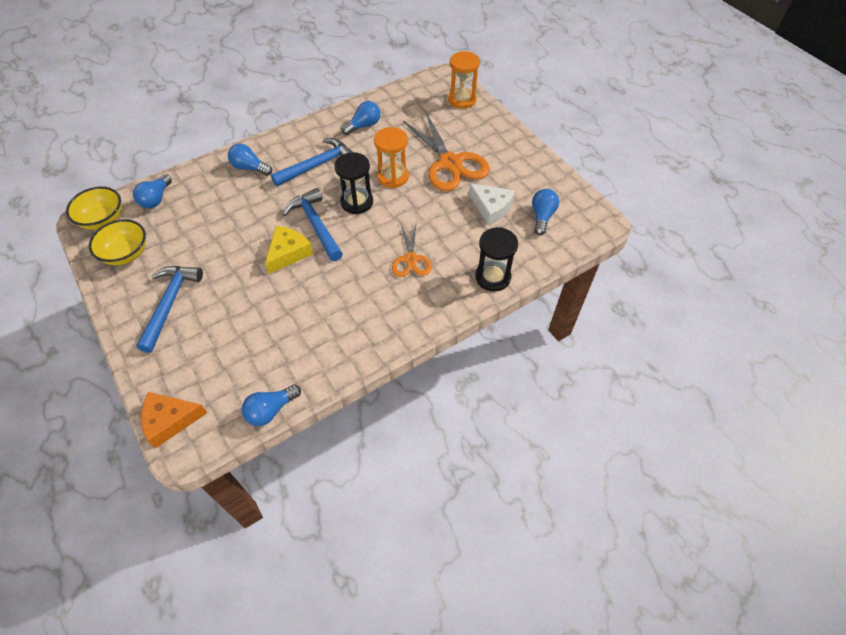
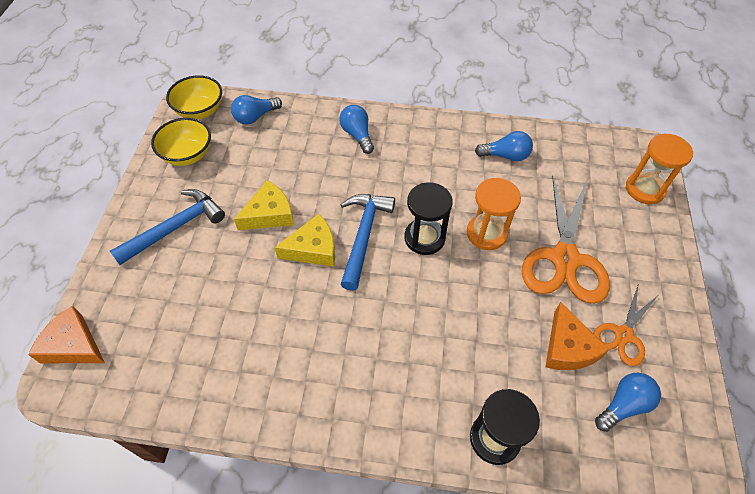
camera: 40 degrees right, 0 degrees up
blue light bulb [242,384,301,426] -> none
blue hammer [271,138,352,186] -> none
orange scissors [392,221,432,277] -> orange scissors moved to [593,284,658,366]
white cheese [469,183,515,225] -> orange cheese [546,302,610,370]
none -> yellow cheese [234,180,294,230]

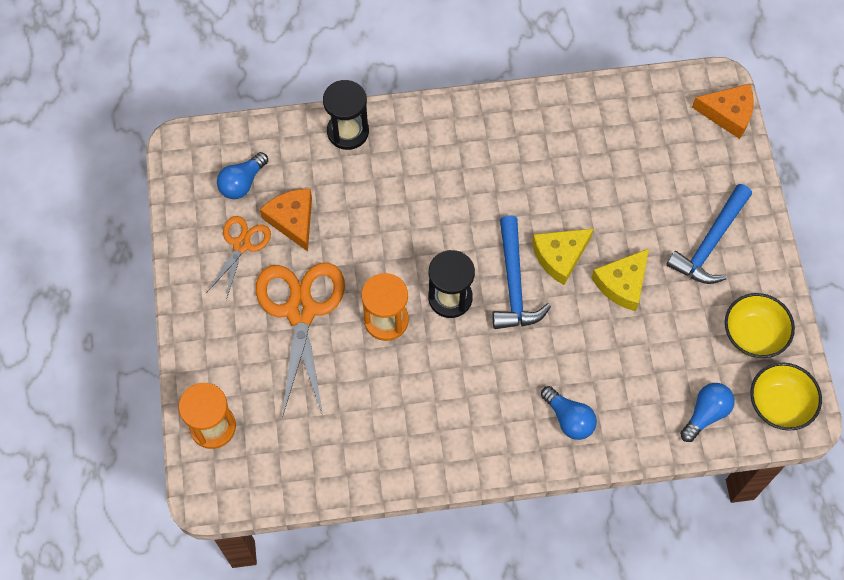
camera: 165 degrees right, 10 degrees up
blue light bulb [475,131,533,161] -> none

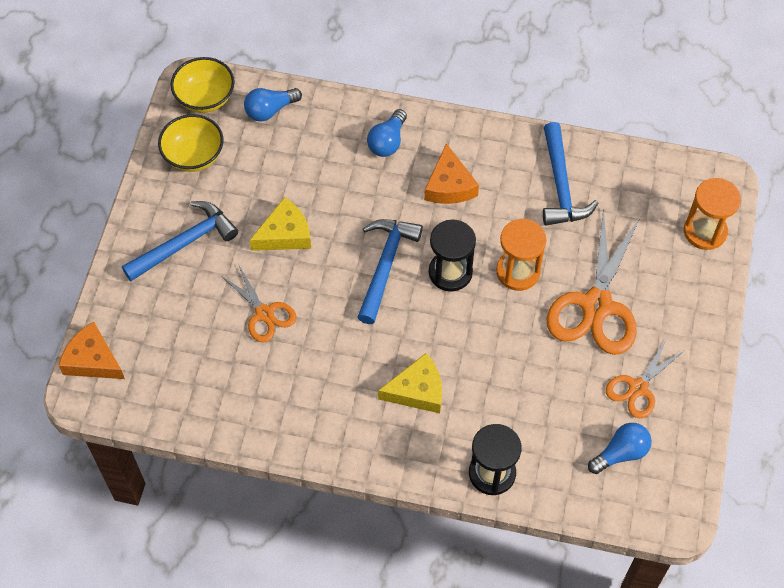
camera: 160 degrees left, 5 degrees down
orange cheese [260,189,312,252] -> orange cheese moved to [424,143,479,204]
yellow cheese [532,229,593,285] -> yellow cheese moved to [378,353,442,413]
blue light bulb [541,386,597,440] -> blue light bulb turned 135 degrees counterclockwise [367,109,407,157]
none -> orange scissors [220,264,296,342]
none -> blue hammer [543,122,598,225]

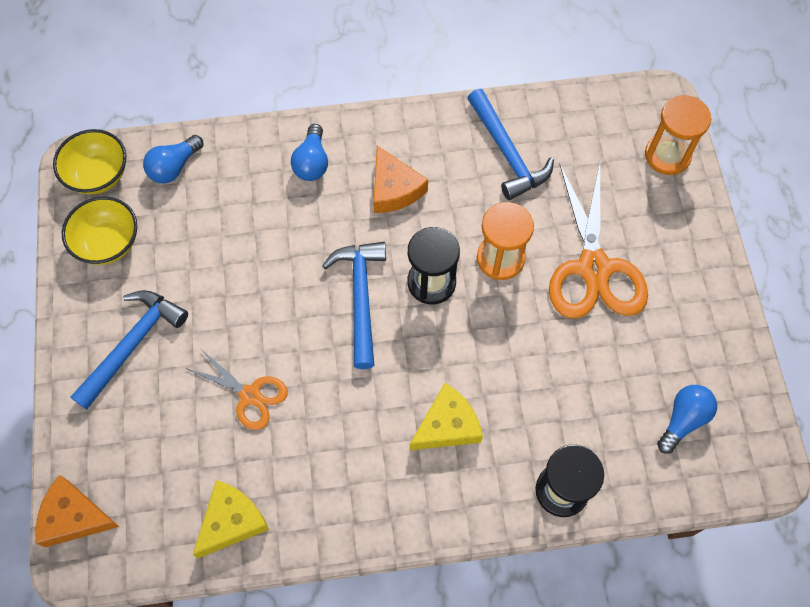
camera: 20 degrees left, 5 degrees up
yellow cheese [250,197,311,251] -> yellow cheese moved to [193,480,269,558]
orange scissors [606,338,685,418] -> none

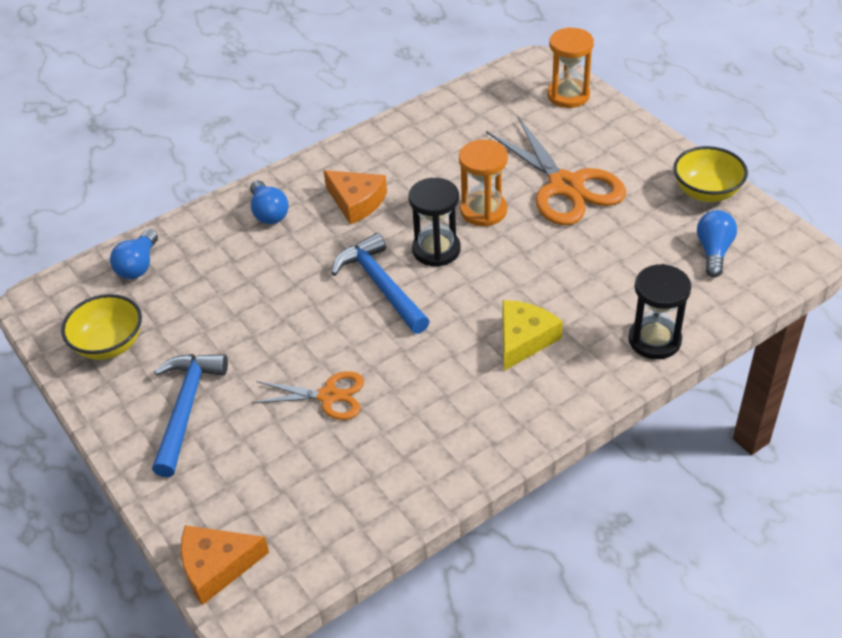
camera: 25 degrees left, 20 degrees down
yellow bowl [53,129,126,195] -> yellow bowl moved to [673,146,748,202]
yellow cheese [193,480,269,558] -> none
blue hammer [468,89,554,200] -> none

